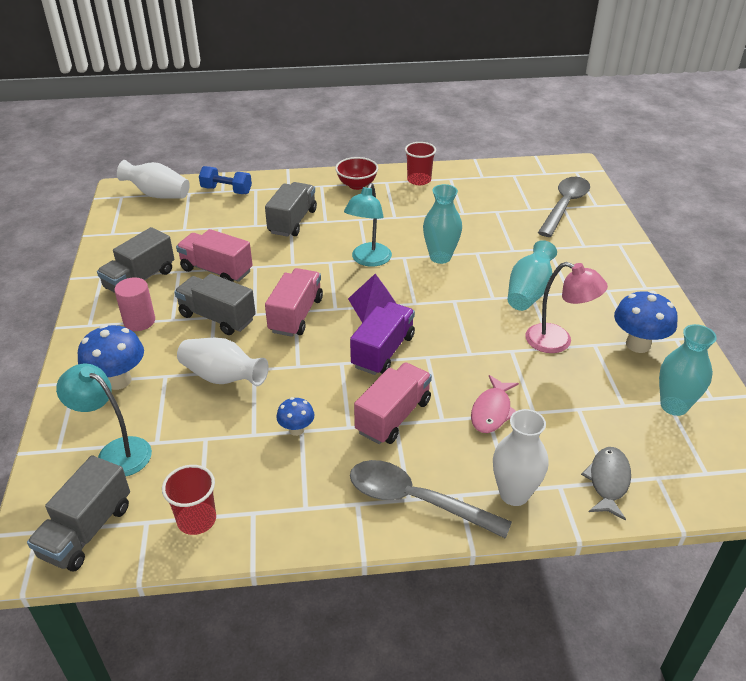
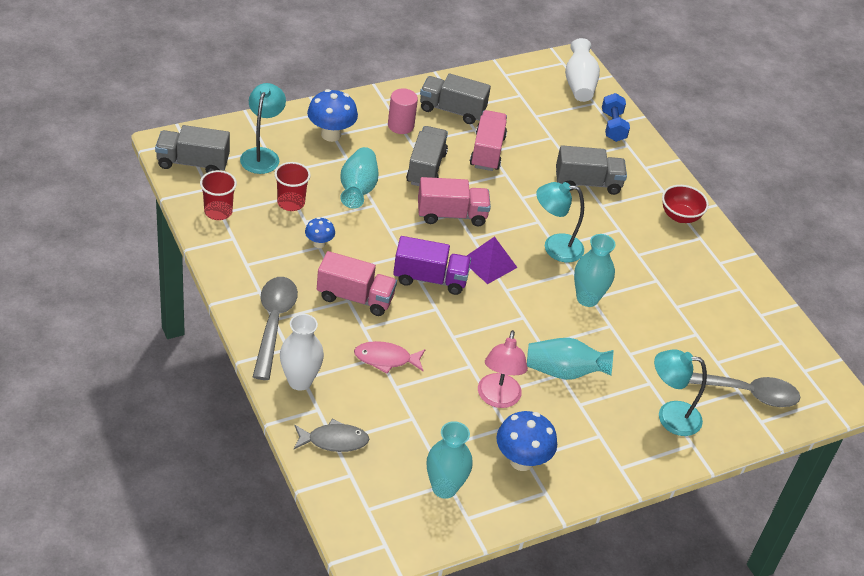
camera: 65 degrees right, 5 degrees up
white vase [177,338,269,386] -> turquoise vase [340,147,379,209]
red cup [405,142,436,185] -> red cup moved to [274,162,311,211]
none -> turquoise lamp [654,350,707,436]

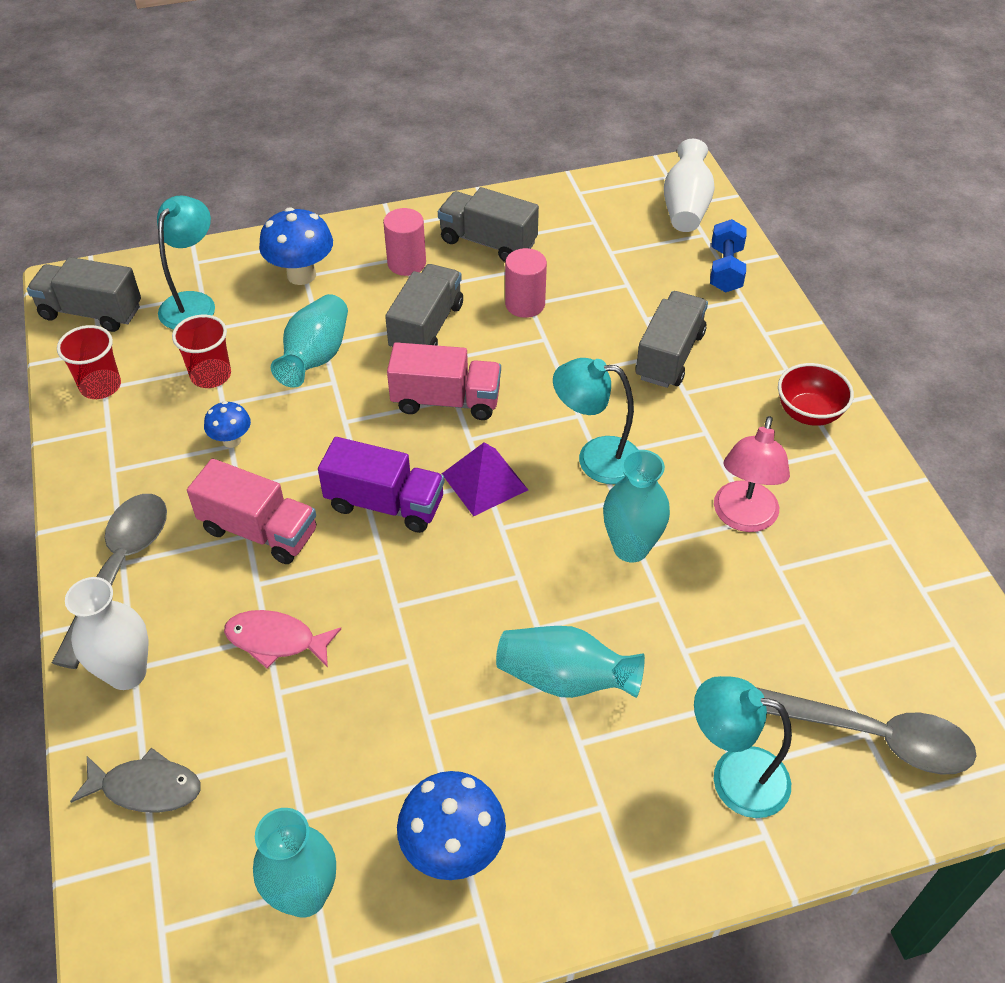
camera: 15 degrees right, 5 degrees up
pink truck [470,110,507,171] -> pink cylinder [505,248,547,318]
pink lamp [478,330,528,408] -> pink lamp moved to [714,416,790,532]
grey truck [556,145,627,195] -> grey truck turned 75 degrees counterclockwise [635,291,708,388]

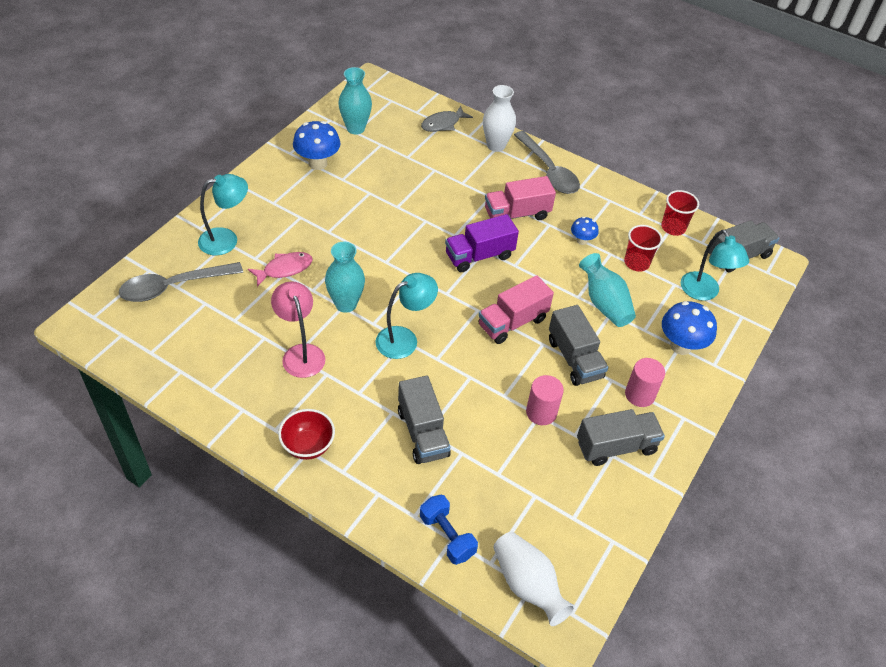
camera: 135 degrees right, 0 degrees up
pink fish [224,610,341,668] -> pink fish moved to [248,252,313,287]
purple pyramid [442,442,528,516] -> none
turquoise vase [496,626,645,698] -> none

